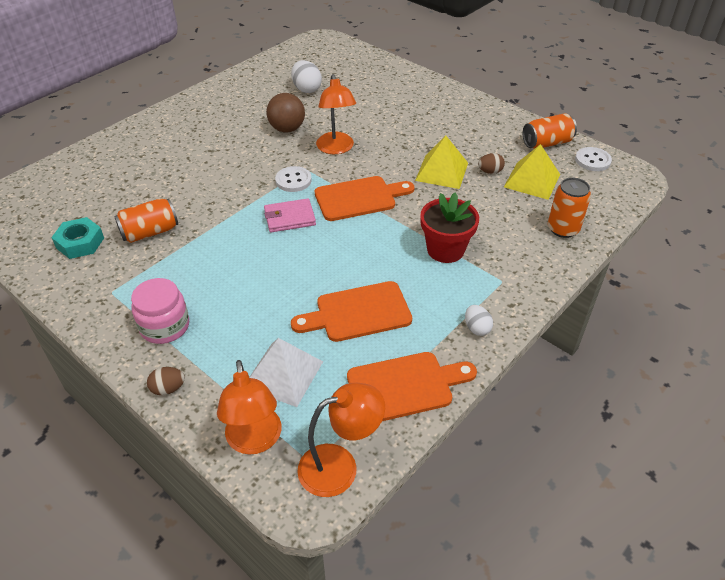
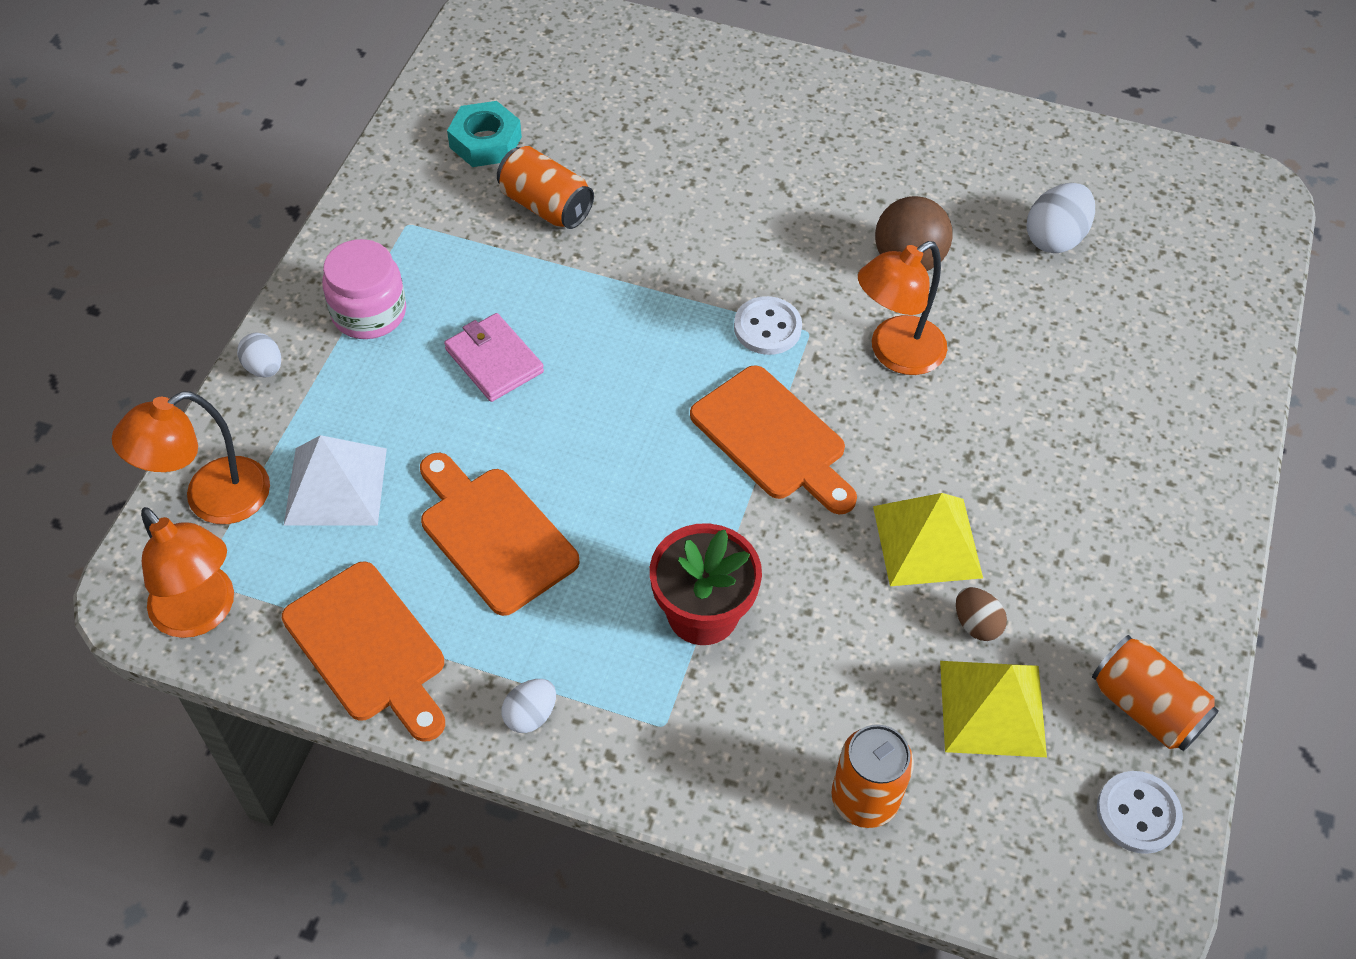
camera: 65 degrees right, 10 degrees up
brown egg [147,367,185,395] -> white egg [237,333,281,378]
pink wallet [264,198,316,233] -> pink wallet moved to [444,313,544,402]

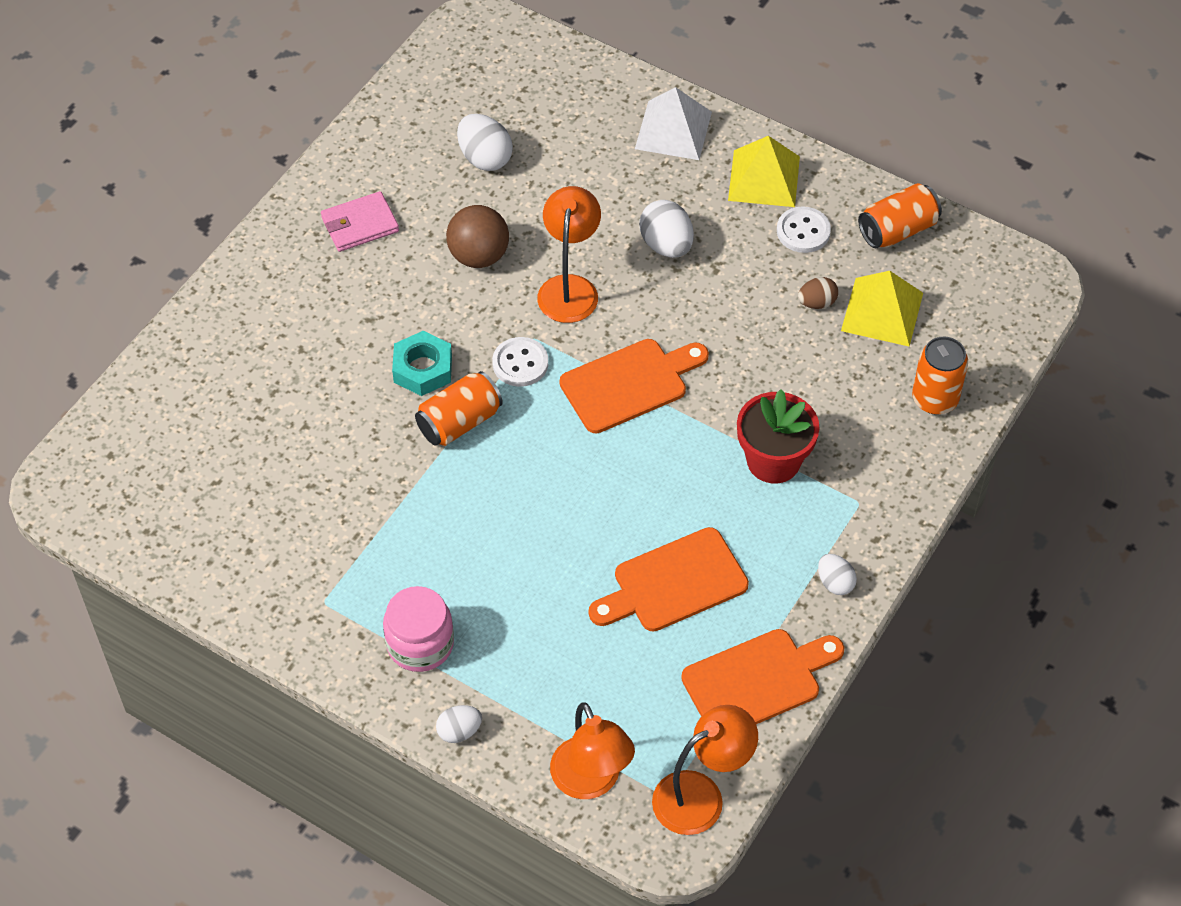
camera: 75 degrees left, 0 degrees up
white pyramid [284,435,387,526] -> white pyramid moved to [635,87,712,160]
pink wallet [444,313,544,402] -> pink wallet moved to [321,191,399,252]
turquoise nut [447,101,522,167] -> turquoise nut moved to [392,331,452,396]
orange can [497,146,594,229] -> orange can moved to [415,371,503,446]
orange lamp [858,241,947,375] -> orange lamp turned 150 degrees counterclockwise [537,186,601,323]
yellow pyramid [873,493,983,586] -> yellow pyramid moved to [728,136,800,207]
white button [1097,771,1183,854] -> white button moved to [777,206,831,253]
none -> white egg [639,200,694,258]

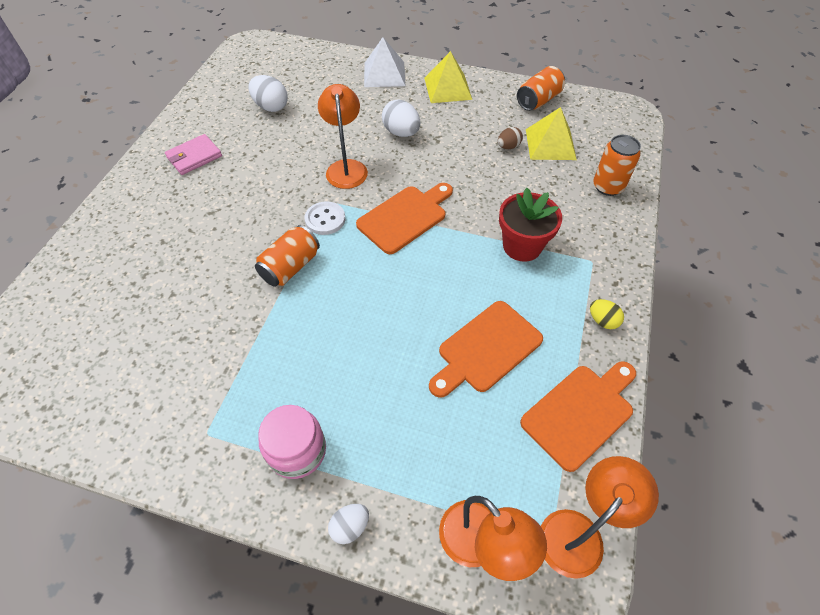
camera: 15 degrees left, 0 degrees up
turquoise nut [392,331,452,396] -> none
brown ball [446,205,509,268] -> none
white button [777,206,831,253] -> none
white egg [818,554,857,595] -> yellow egg [590,299,624,329]

